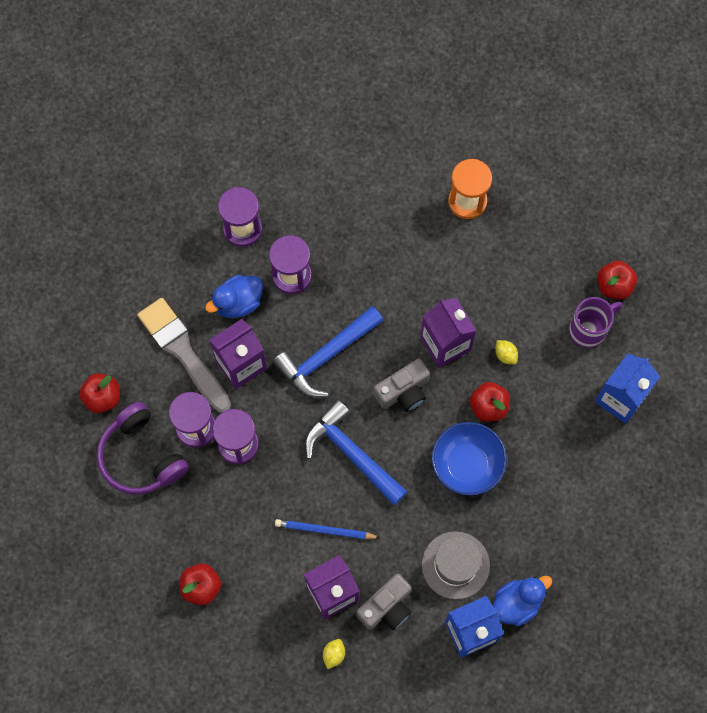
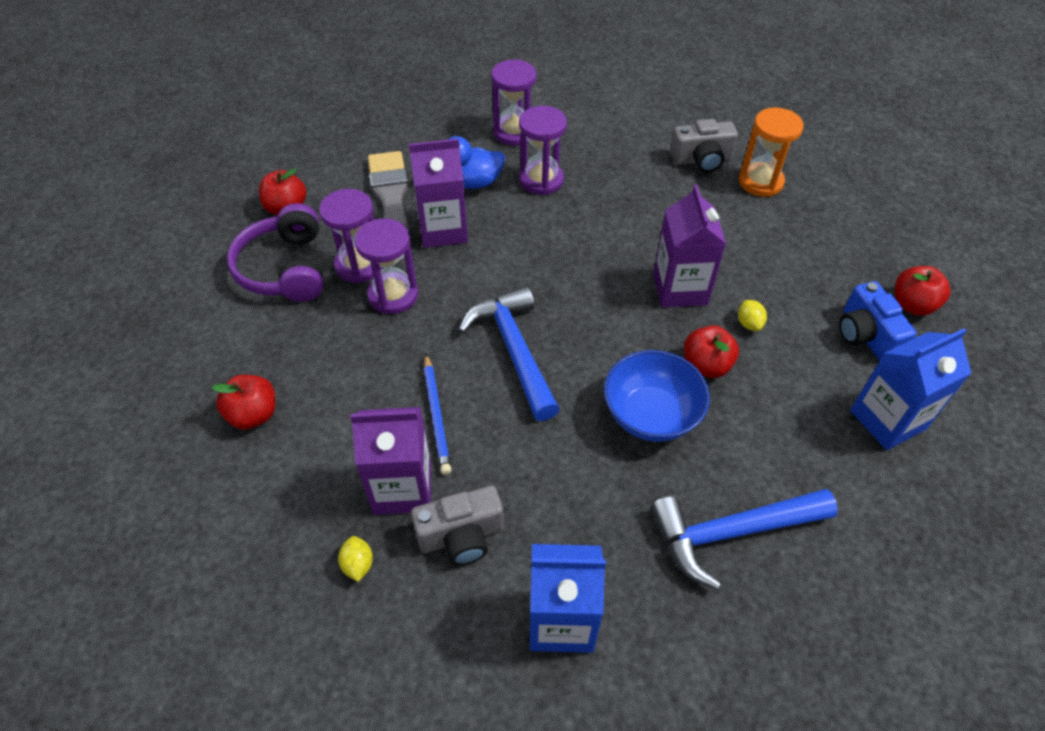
camera: 25 degrees right, 20 degrees down
blue hammer [272,306,383,398] -> blue hammer moved to [650,489,838,590]
blue pencil [275,519,380,539] -> blue pencil turned 135 degrees counterclockwise [424,354,451,475]
yellow lemon [323,639,345,669] -> yellow lemon turned 60 degrees counterclockwise [338,536,373,582]
grey camera [374,359,430,412] -> grey camera moved to [670,119,738,173]
grey hat [422,531,490,599] -> none
blue duck [493,576,552,627] -> none
purple mug [569,297,622,348] -> blue camera [839,281,917,361]

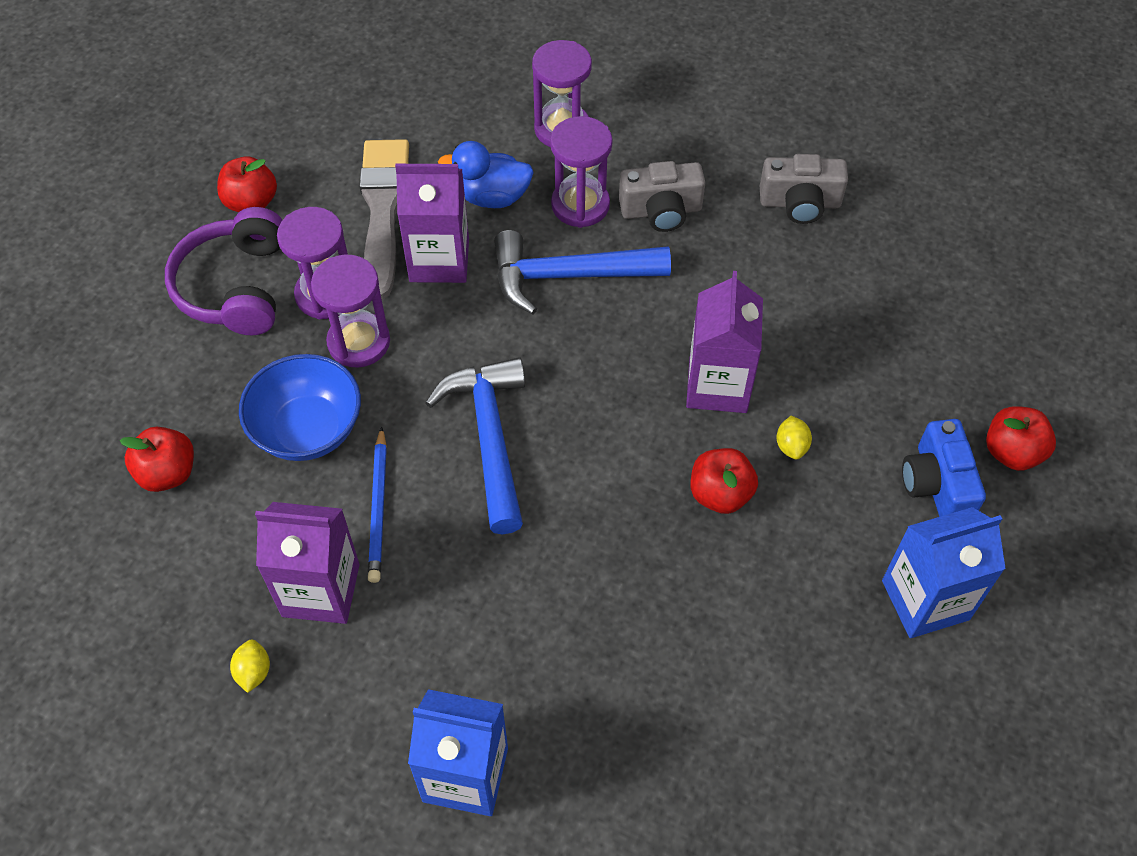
camera: 10 degrees right, 5 degrees up
grey camera [411,486,504,565] -> grey camera moved to [619,161,706,232]
blue bowl [604,350,710,442] -> blue bowl moved to [239,354,361,461]
blue hammer [650,489,838,590] -> blue hammer moved to [494,230,671,314]
orange hourglass [739,108,804,197] -> none

